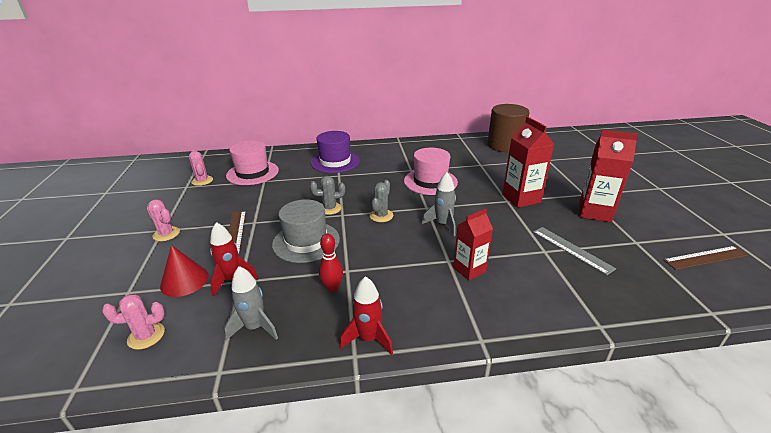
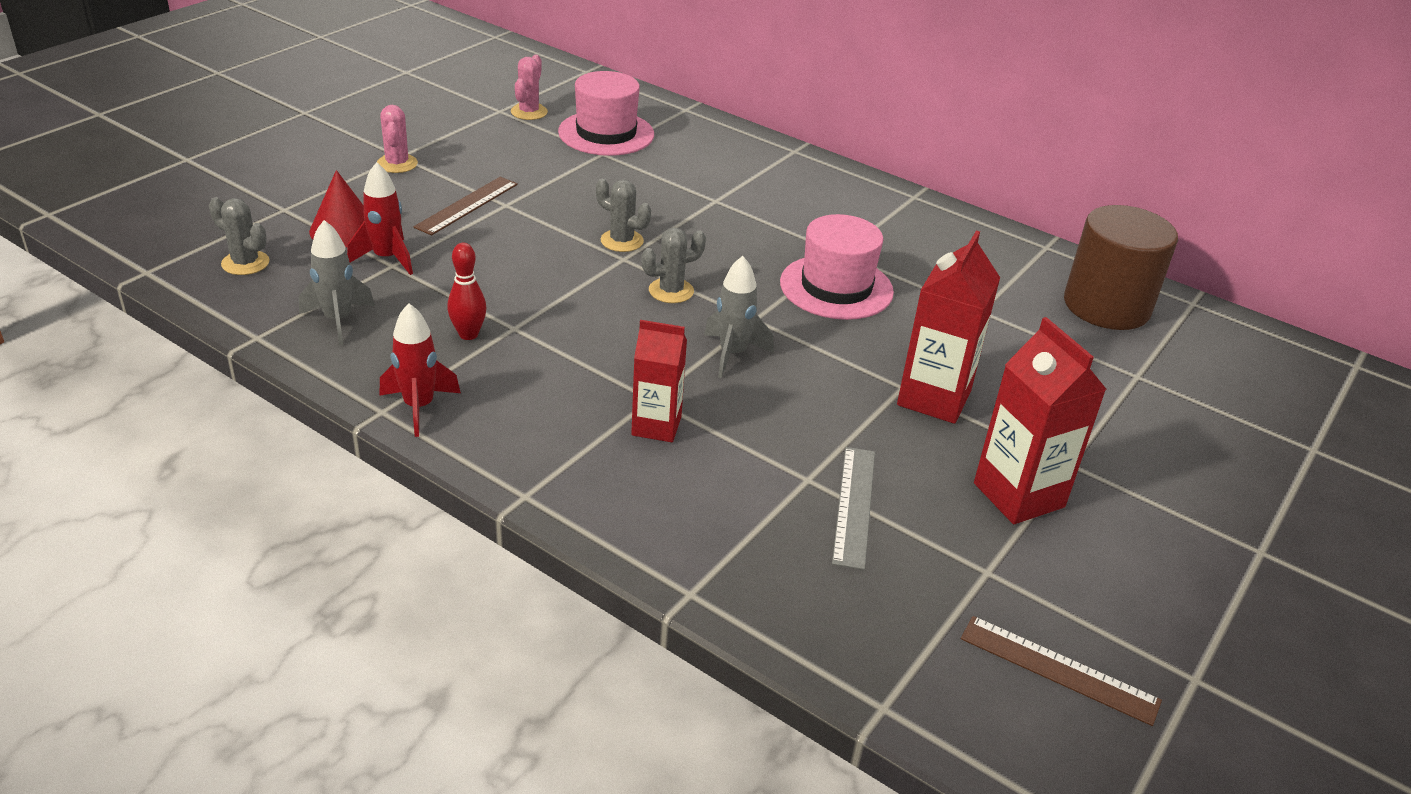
camera: 40 degrees right, 5 degrees up
pink cactus [102,294,165,350] -> grey cactus [209,197,269,275]
grey hat [272,199,340,263] -> none
purple hat [311,131,360,173] -> none

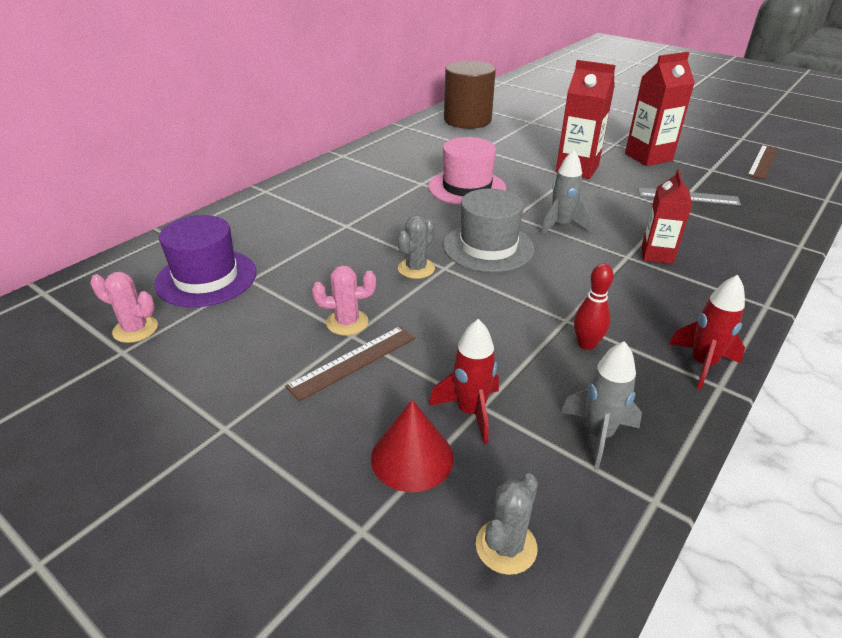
camera: 85 degrees left, 0 degrees up
pink cactus [377,105,418,173] -> pink cactus moved to [312,265,376,335]
brown ruler [413,177,518,235] -> brown ruler turned 75 degrees counterclockwise [285,326,415,401]
pink hat [558,71,654,156] -> purple hat [154,215,257,307]
grey cactus [641,228,706,303] -> grey hat [443,188,534,272]

